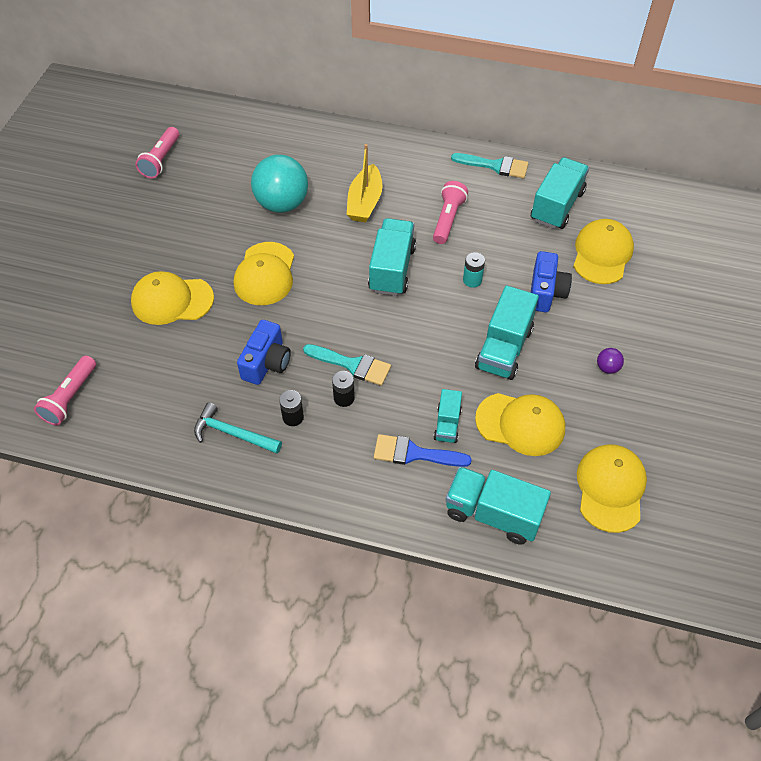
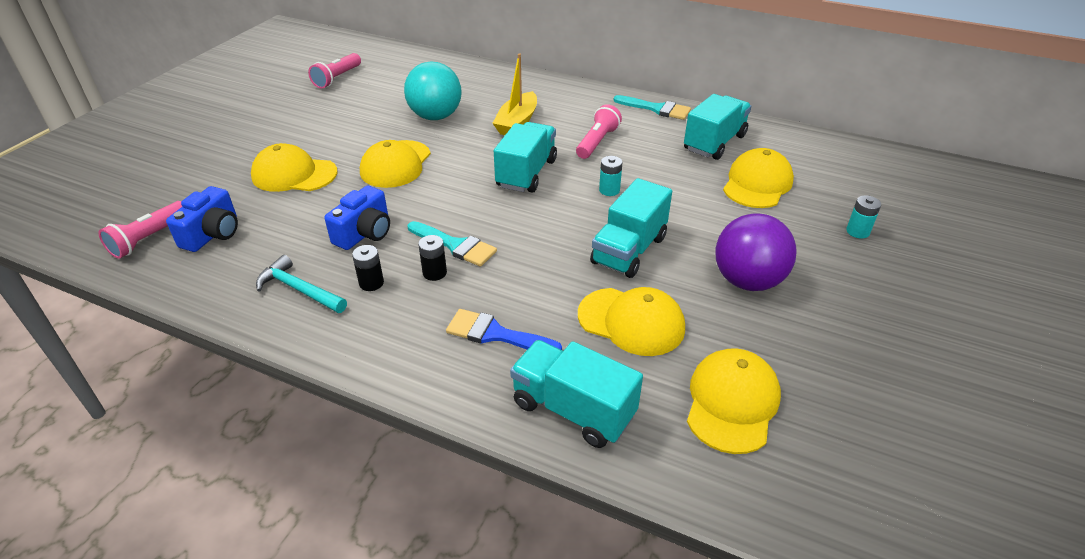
camera: 10 degrees right, 15 degrees down
turquoise truck [434,389,462,443] -> none
blue camera [531,251,572,312] -> blue camera moved to [166,186,238,252]
purple ball [597,348,624,374] -> purple ball [715,213,797,291], size x2.46
none -> turquoise battery [846,195,881,239]

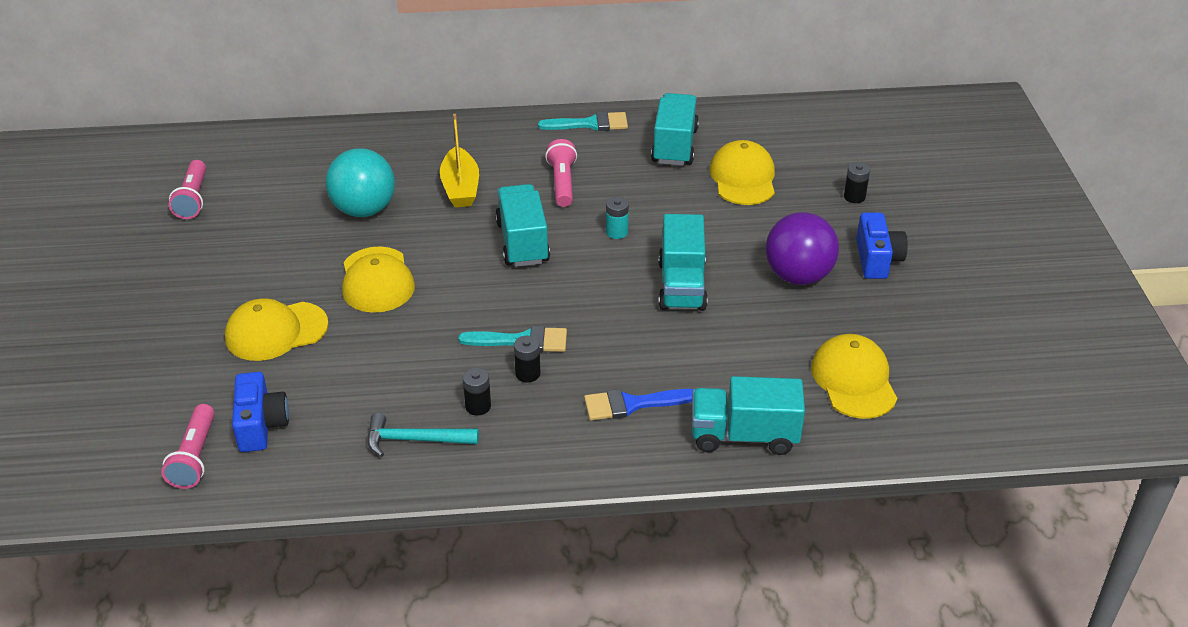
camera: 30 degrees left, 0 degrees up
blue camera [324,186,390,250] -> blue camera moved to [856,212,908,279]
yellow cap [578,287,685,356] -> none
turquoise battery [846,195,881,239] -> black battery [844,162,870,203]

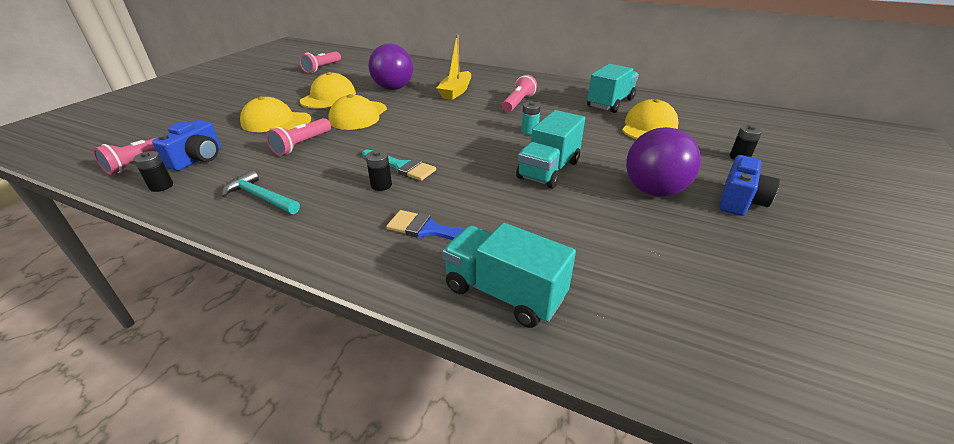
camera: 30 degrees right, 5 degrees down
turquoise ball [325,148,395,217] -> purple ball [369,43,413,90]
black battery [463,368,491,416] -> black battery moved to [133,151,173,192]
turquoise truck [495,184,550,267] -> none
turquoise brush [538,111,628,131] -> none
yellow cap [811,334,897,419] -> yellow cap moved to [300,72,356,108]
none -> pink flashlight [266,118,331,156]

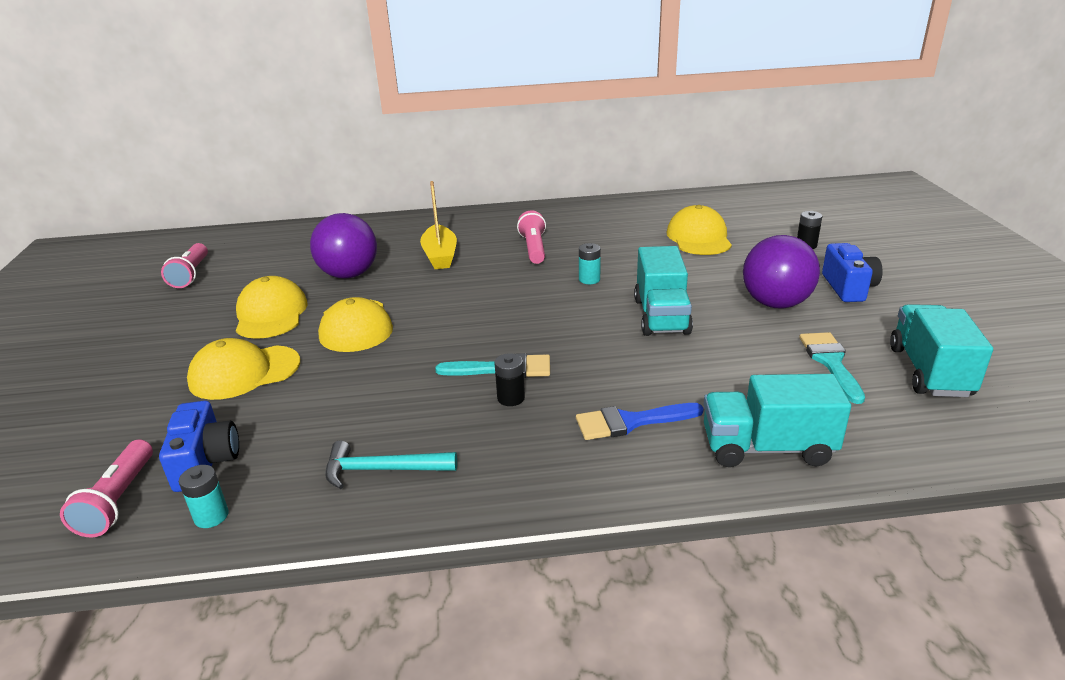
camera: 30 degrees left, 5 degrees down
black battery [133,151,173,192] -> turquoise battery [179,465,229,528]
pink flashlight [266,118,331,156] -> none
turquoise truck [587,64,639,113] -> turquoise truck moved to [890,304,993,397]
none -> turquoise brush [799,332,865,404]

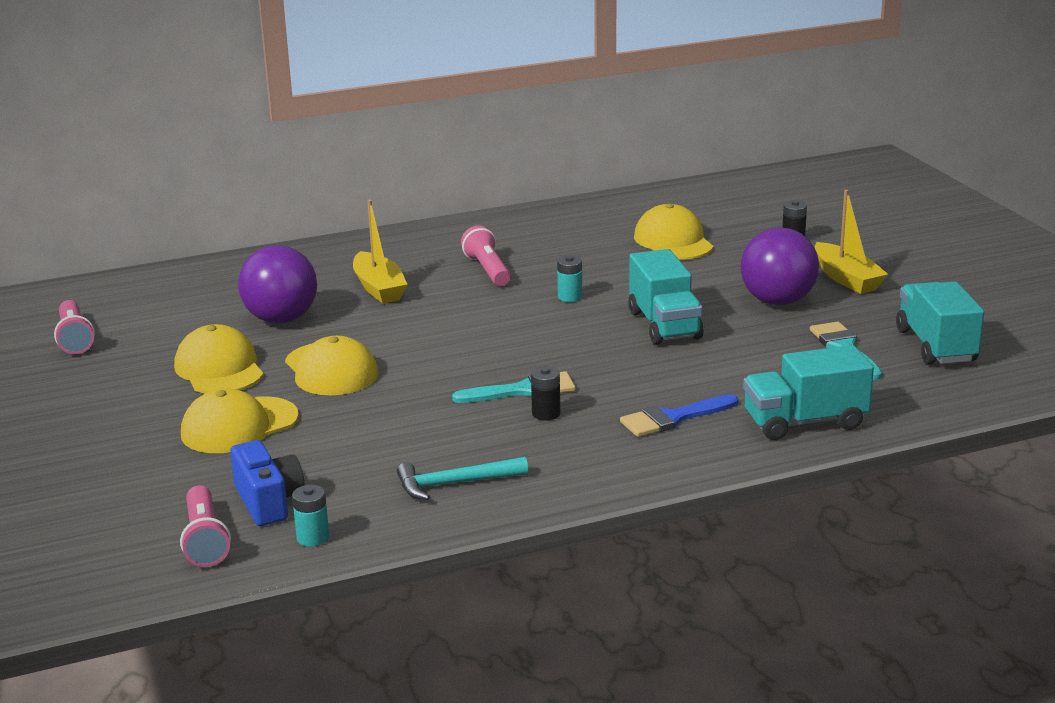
camera: 15 degrees left, 5 degrees down
blue camera [822,243,883,302] -> yellow boat [815,190,888,294]

